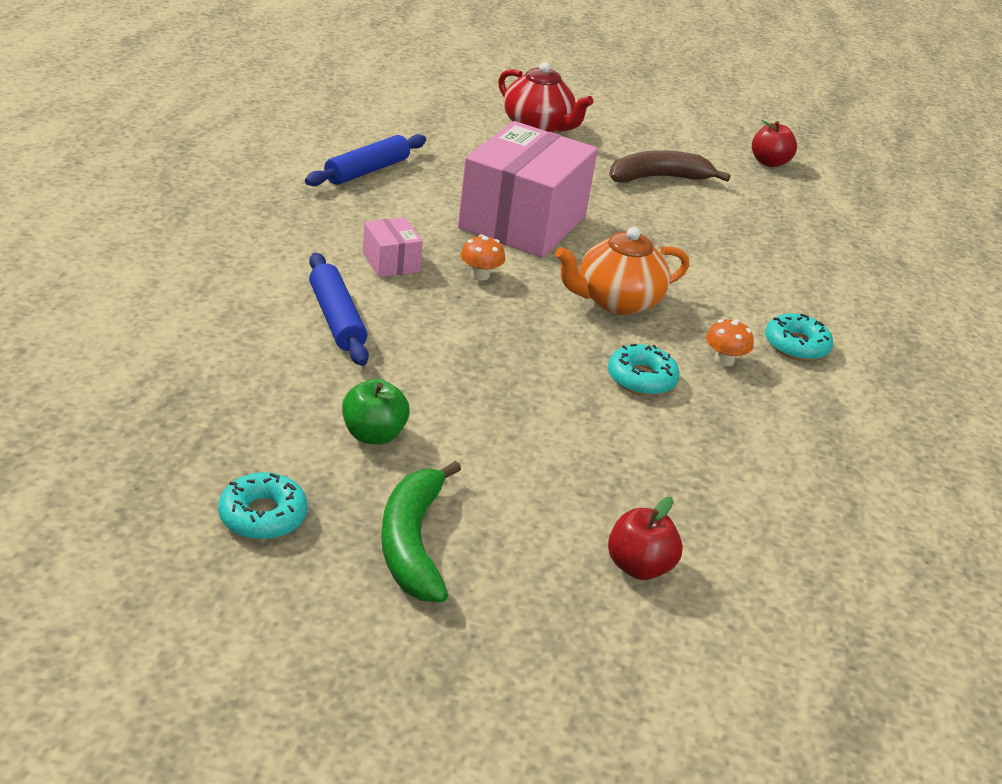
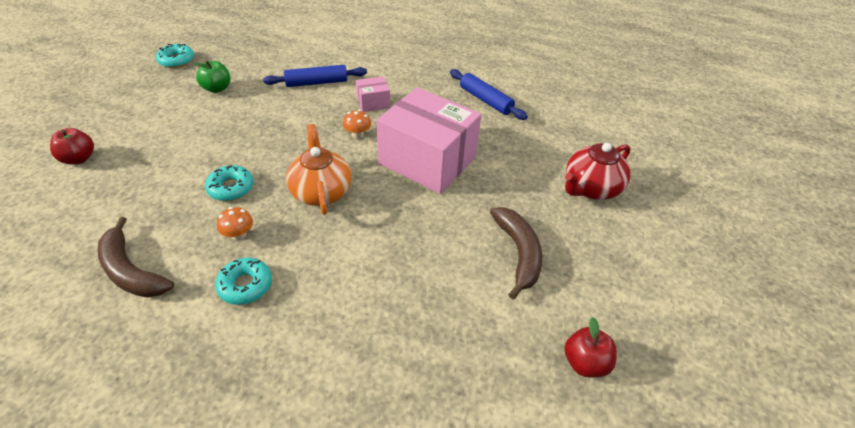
camera: 100 degrees right, 10 degrees up
green banana [381,461,461,602] -> none
none -> brown banana [97,217,174,298]

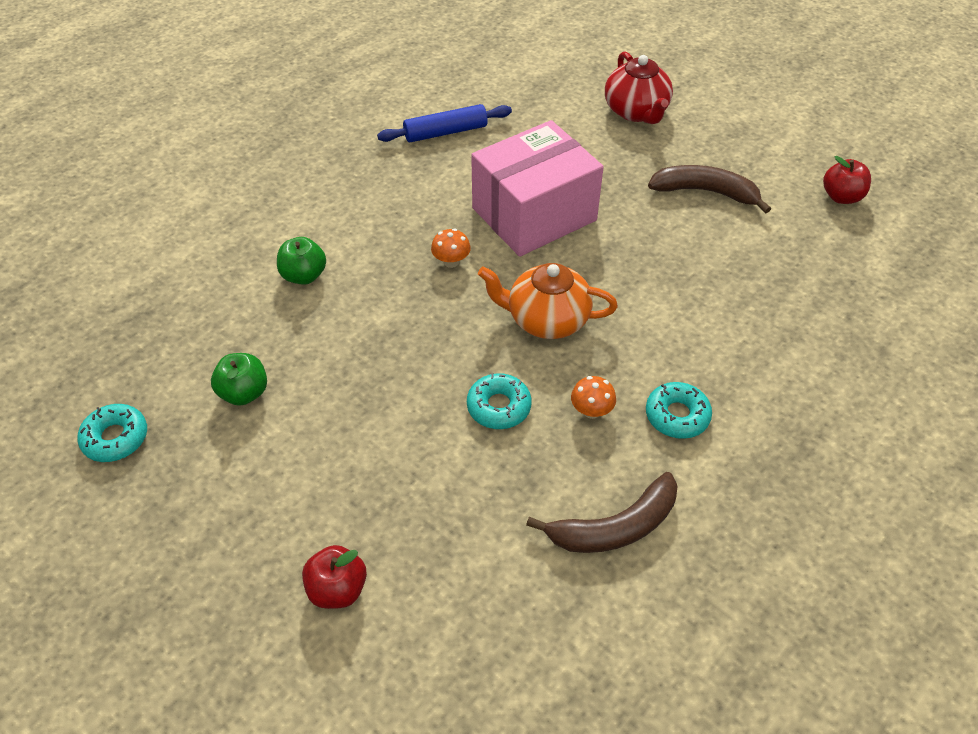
camera: 65 degrees left, 5 degrees up
blue rolling pin [263,65,367,87] -> green apple [277,237,326,285]
pink box [356,76,390,112] -> none

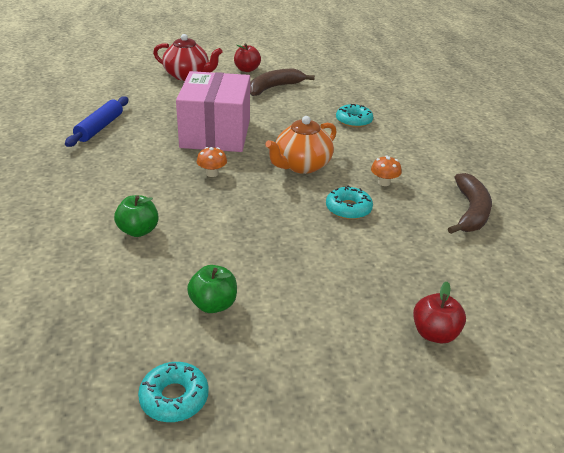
camera: 55 degrees left, 15 degrees down
turquoise donut [646,382,712,439] -> turquoise donut moved to [336,104,373,128]
red apple [823,156,871,204] -> red apple moved to [234,43,261,72]

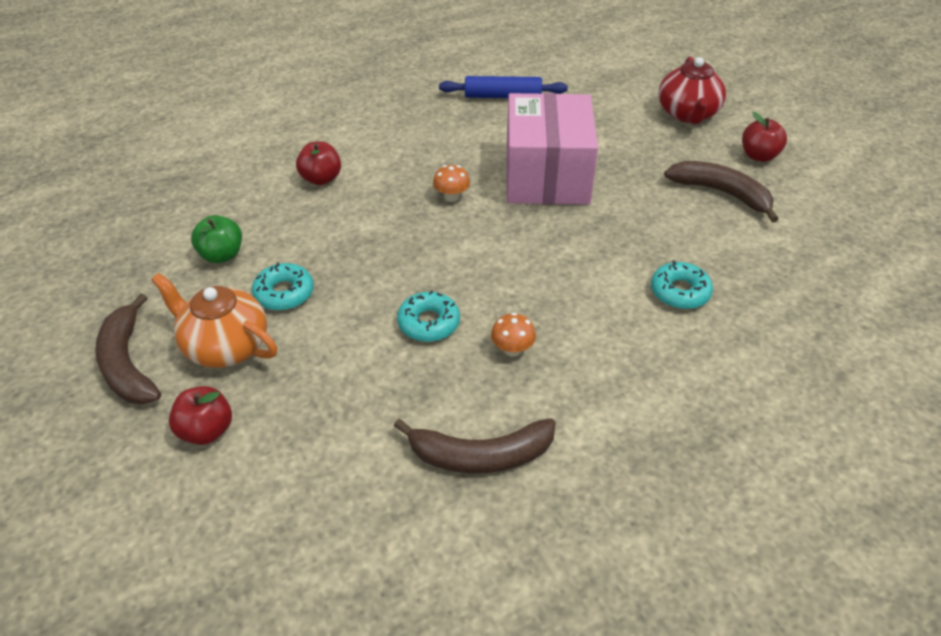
camera: 75 degrees right, 10 degrees up
green apple [114,195,159,237] -> red apple [296,141,341,185]
turquoise donut [138,362,209,422] -> turquoise donut moved to [252,262,314,311]
pink box [176,71,250,152] -> pink box turned 75 degrees counterclockwise [506,93,598,205]
orange teapot [265,116,337,174] -> orange teapot moved to [151,273,277,368]
none -> brown banana [95,293,161,405]

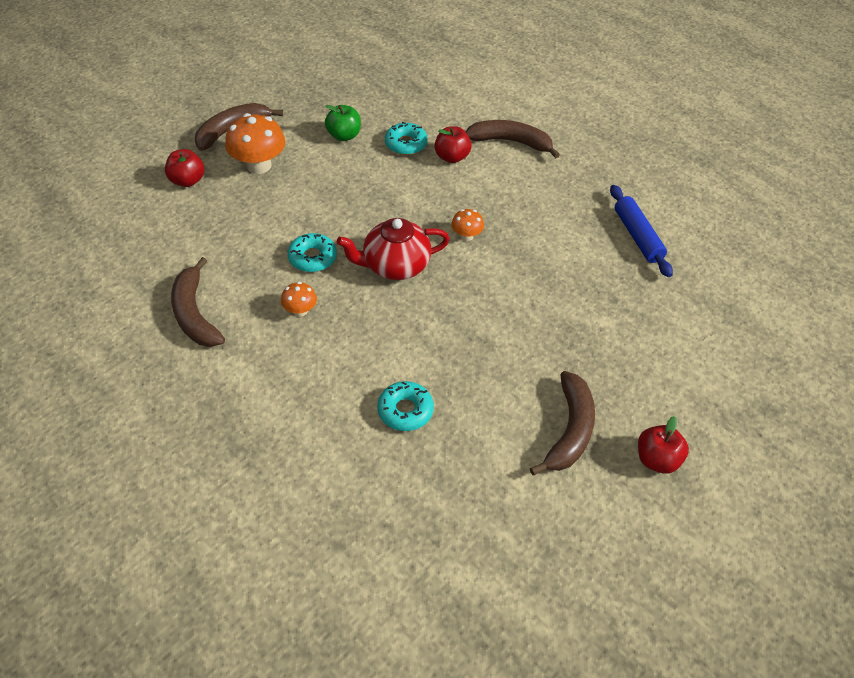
camera: 70 degrees right, 5 degrees up
orange teapot [151,273,277,368] -> orange mushroom [225,113,286,174]
turquoise donut [252,262,314,311] -> turquoise donut moved to [385,122,428,155]
pink box [506,93,598,205] -> none
red teapot [659,57,726,124] -> red teapot moved to [337,218,450,280]
none -> brown banana [466,120,560,158]

